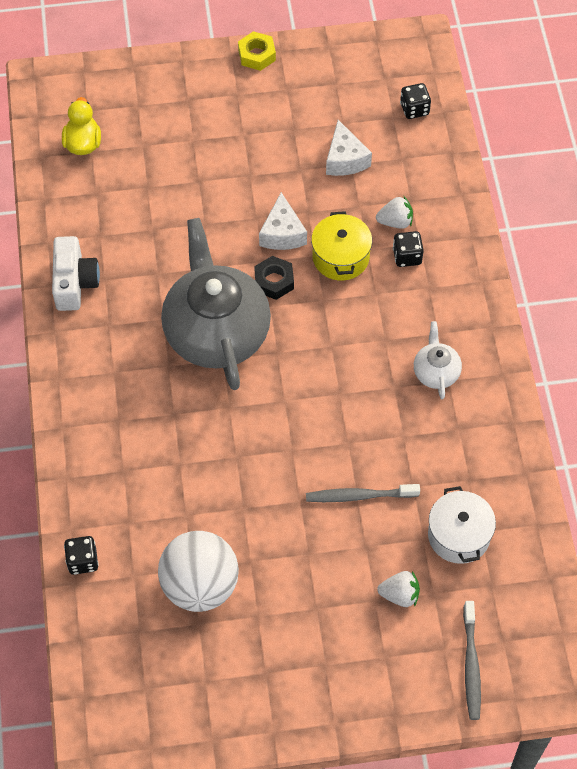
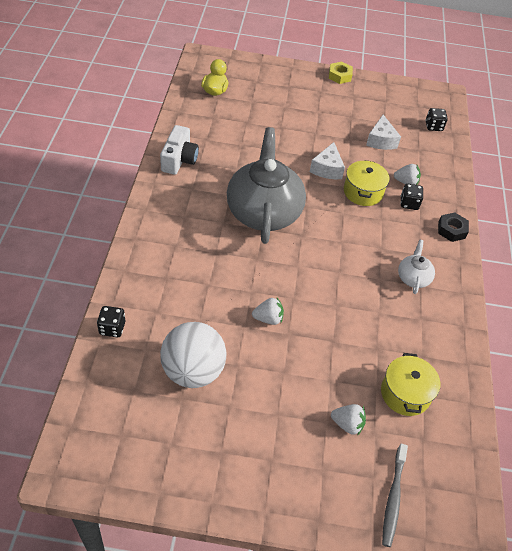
camera: 10 degrees right, 10 degrees down
black nut [254,256,294,300] -> black nut moved to [438,212,469,242]
grey toothbrush [306,484,420,502] -> none
white pot [428,486,496,564] -> yellow pot [381,353,440,416]
none -> white strawberry [252,298,284,325]

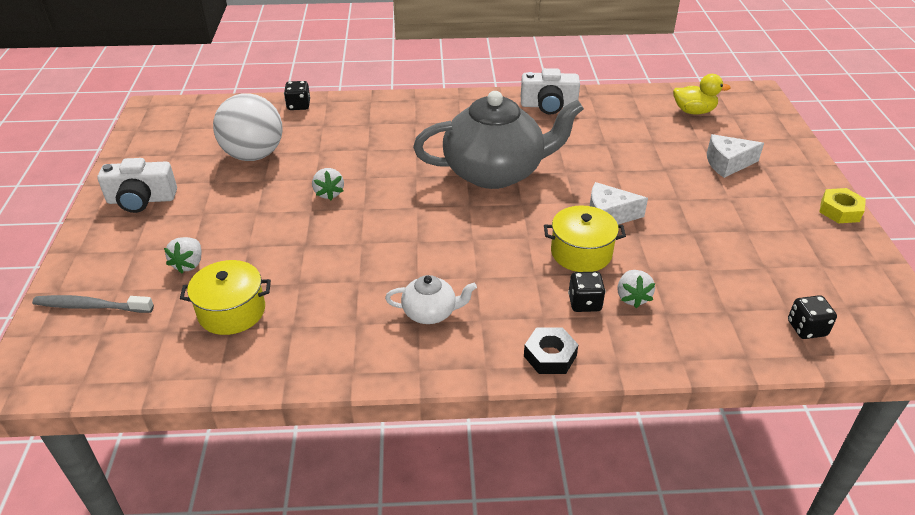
camera: 85 degrees right, 10 degrees down
white cheese [366,115,401,150] -> white cheese moved to [707,134,764,178]
none -> white camera [97,158,177,213]

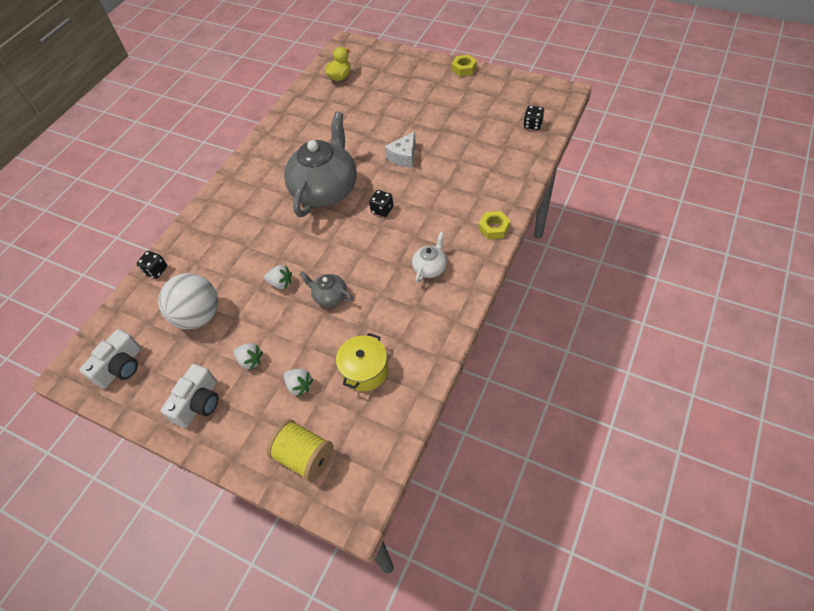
camera: 55 degrees left, 15 degrees up
grey toothbrush [32,295,154,313] -> yellow spool [266,419,333,482]
white camera [521,68,580,114] -> white camera moved to [79,329,141,389]
black nut [524,327,579,374] -> yellow nut [479,211,510,239]
yellow pot [544,205,626,272] -> none
black dice [568,272,606,312] -> black dice moved to [369,190,394,217]
white strawberry [617,270,655,308] -> white strawberry moved to [233,343,263,370]
white cheese [707,134,764,178] -> none
none -> grey teapot [299,271,353,307]

